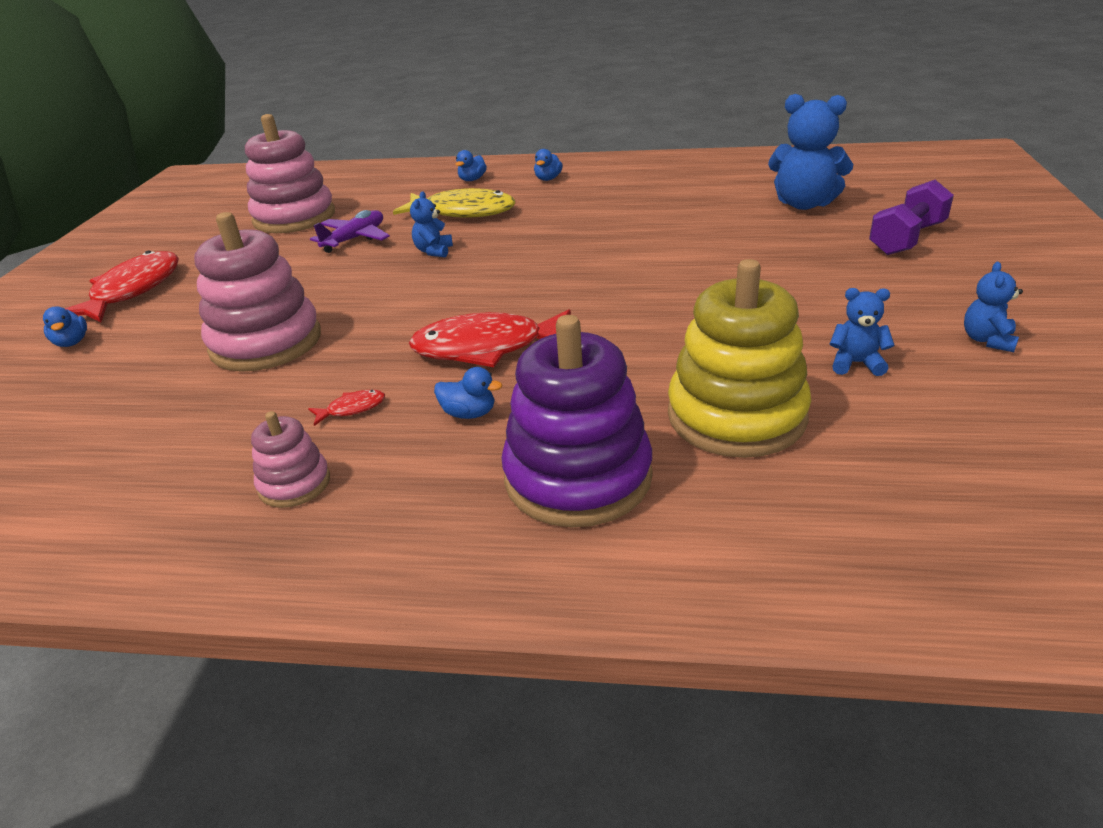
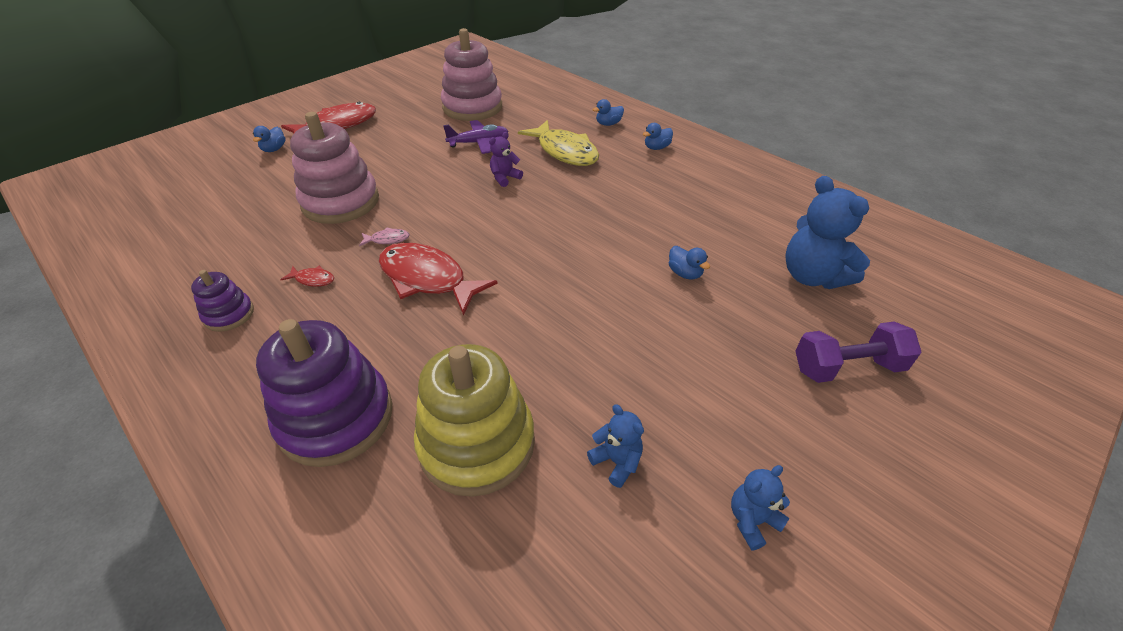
camera: 35 degrees right, 10 degrees up
pink stacking toy [251,411,330,508] -> purple stacking toy [191,270,254,332]
blue teddy bear [410,191,453,257] -> purple teddy bear [489,132,523,187]
blue duck [434,367,502,419] -> blue duck moved to [669,246,710,279]
none -> pink fish [359,227,410,246]

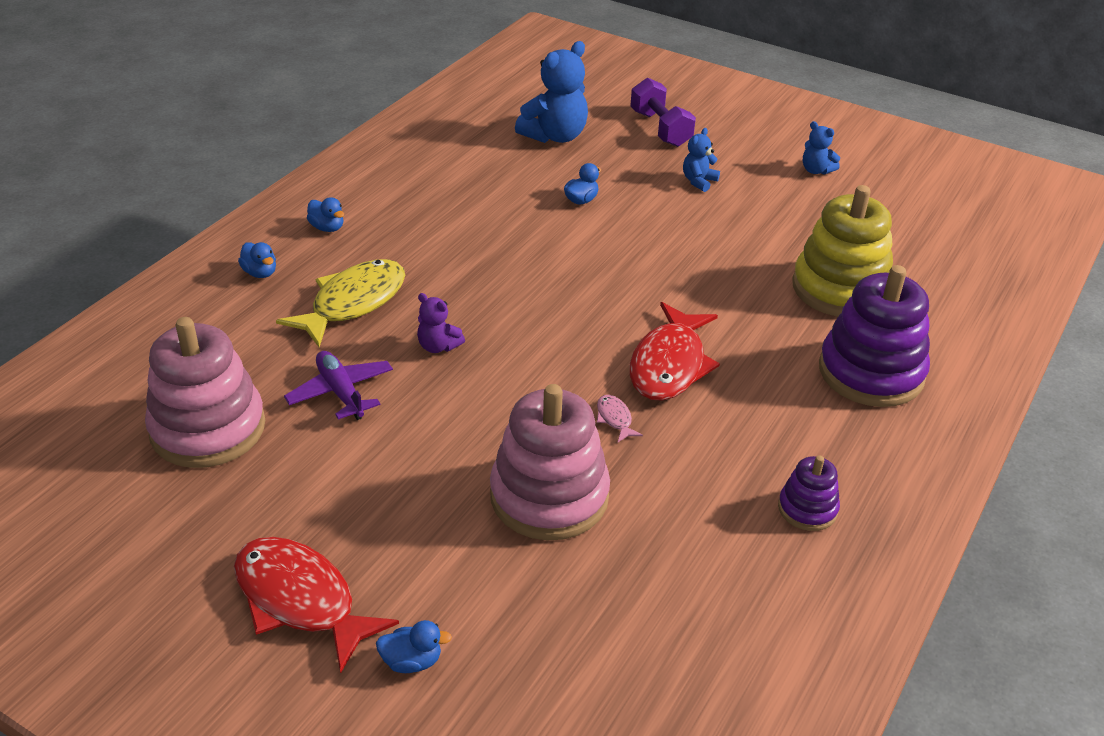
camera: 105 degrees left, 5 degrees down
red fish [280,266,334,287] -> none
blue teddy bear [587,405,644,488] -> blue teddy bear moved to [683,128,720,192]

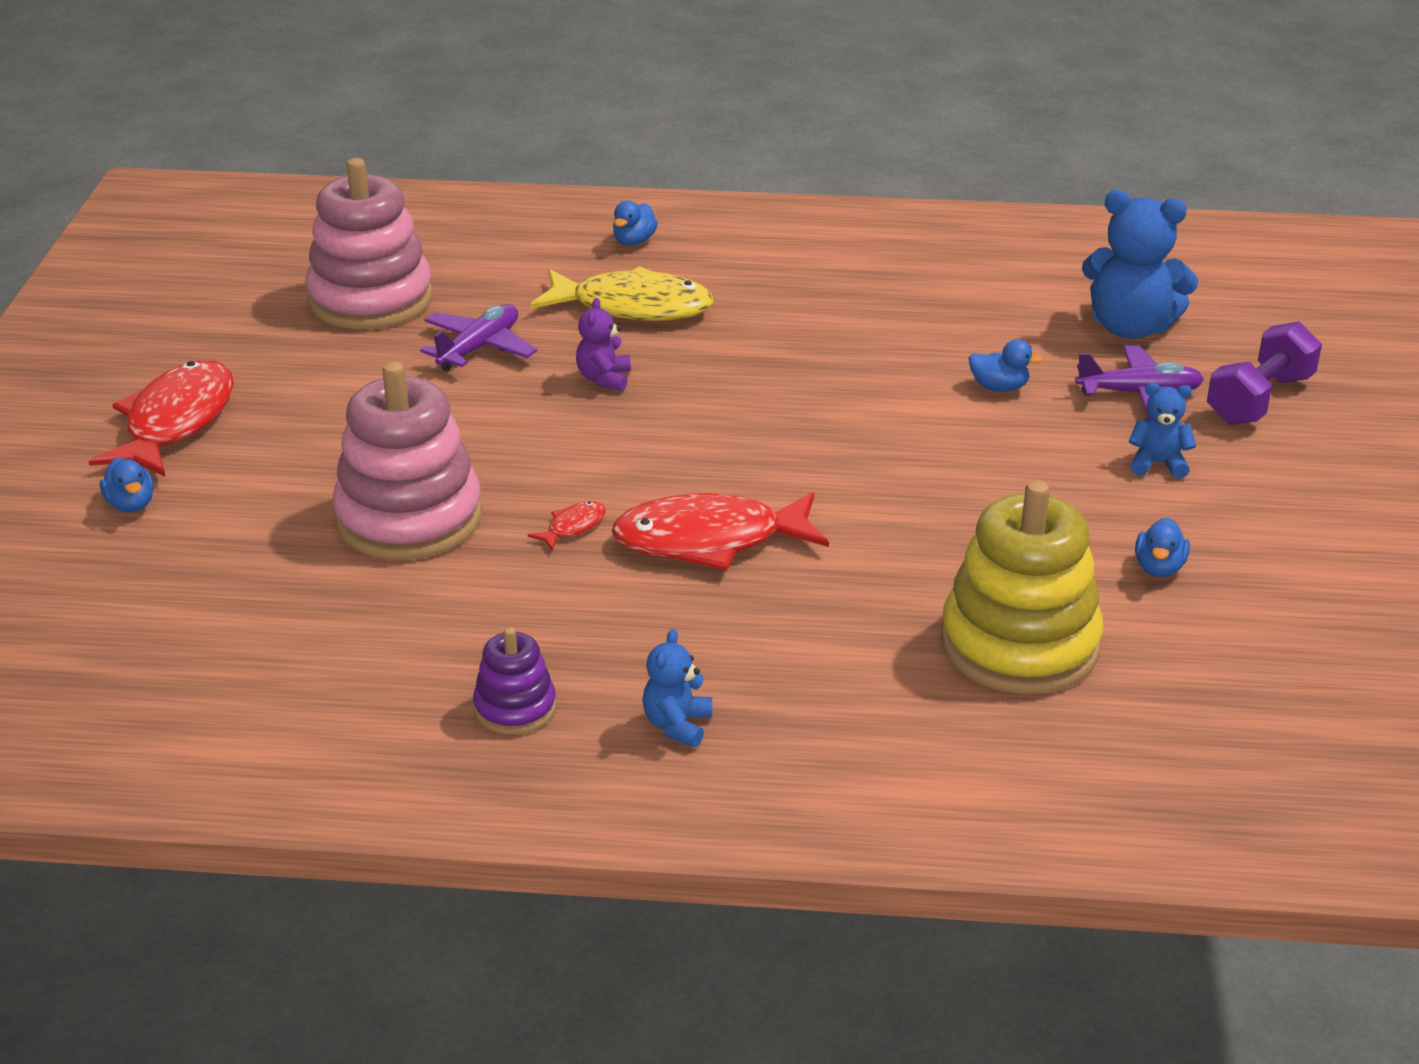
camera: 65 degrees right, 5 degrees down
blue duck [307,197,344,232] -> blue duck moved to [1135,518,1190,577]
pink fish [597,395,643,442] -> red fish [528,501,606,551]
blue teddy bear [803,121,840,175] -> blue teddy bear moved to [642,629,712,747]
purple stacking toy [819,265,930,407] -> none
none -> purple plane [1075,345,1204,417]

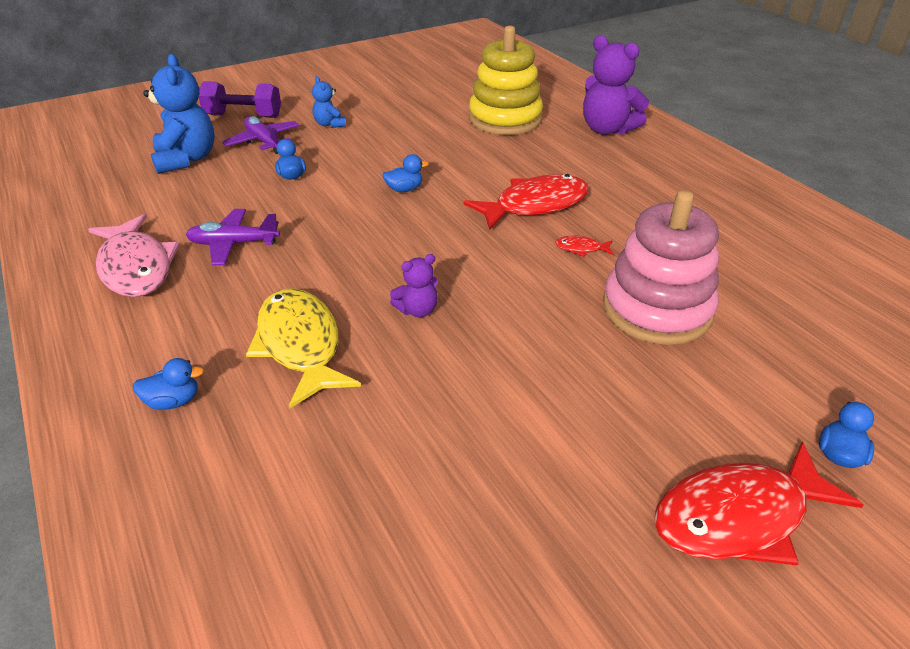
camera: 125 degrees left, 5 degrees up
pink stacking toy [306,158,433,329] -> none
purple plane [420,304,537,372] -> purple plane moved to [186,209,280,265]
purple stacking toy [473,627,556,735] -> none
red fish [612,492,829,571] -> red fish turned 75 degrees counterclockwise [463,174,589,230]
blue teddy bear [642,629,712,747] -> none
blue duck [1135,518,1190,577] -> blue duck moved to [382,154,429,192]
none -> pink fish [88,214,180,297]
none -> purple teddy bear [583,35,649,135]

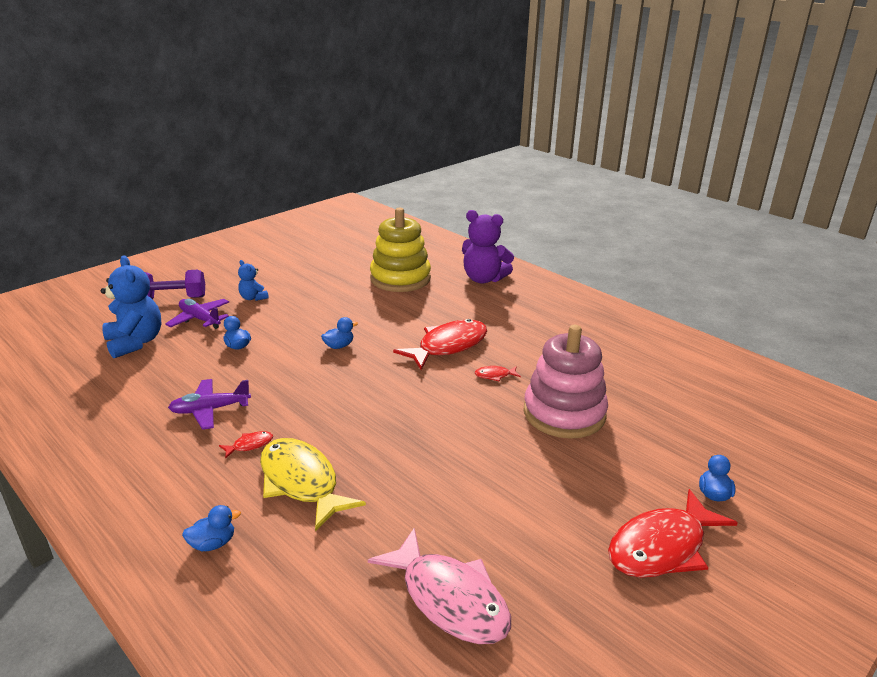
camera: 15 degrees left, 10 degrees down
pink fish [88,214,180,297] -> pink fish moved to [368,528,511,644]
purple teddy bear [390,254,438,317] -> none
none -> red fish [219,431,273,459]

